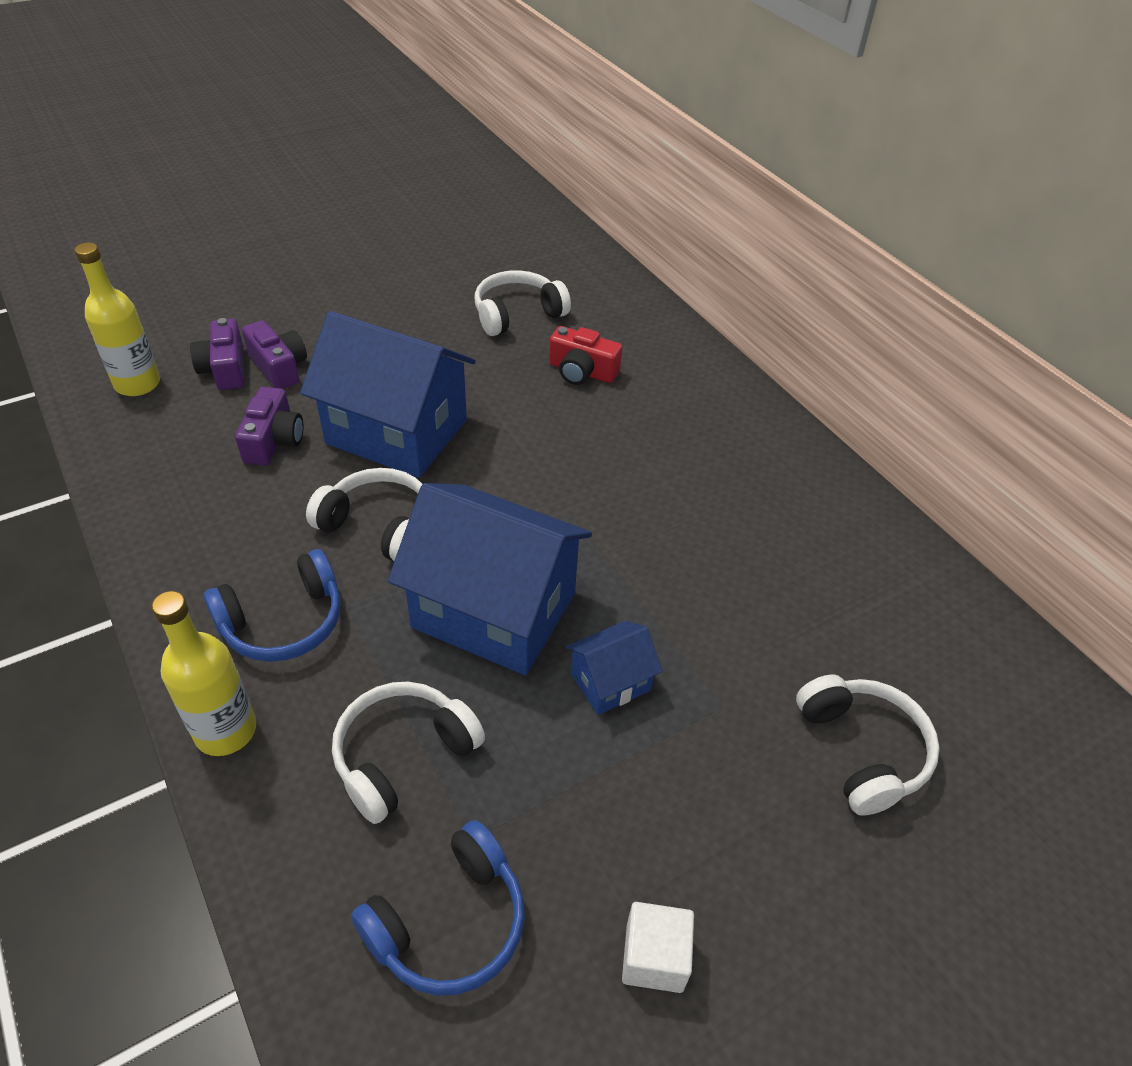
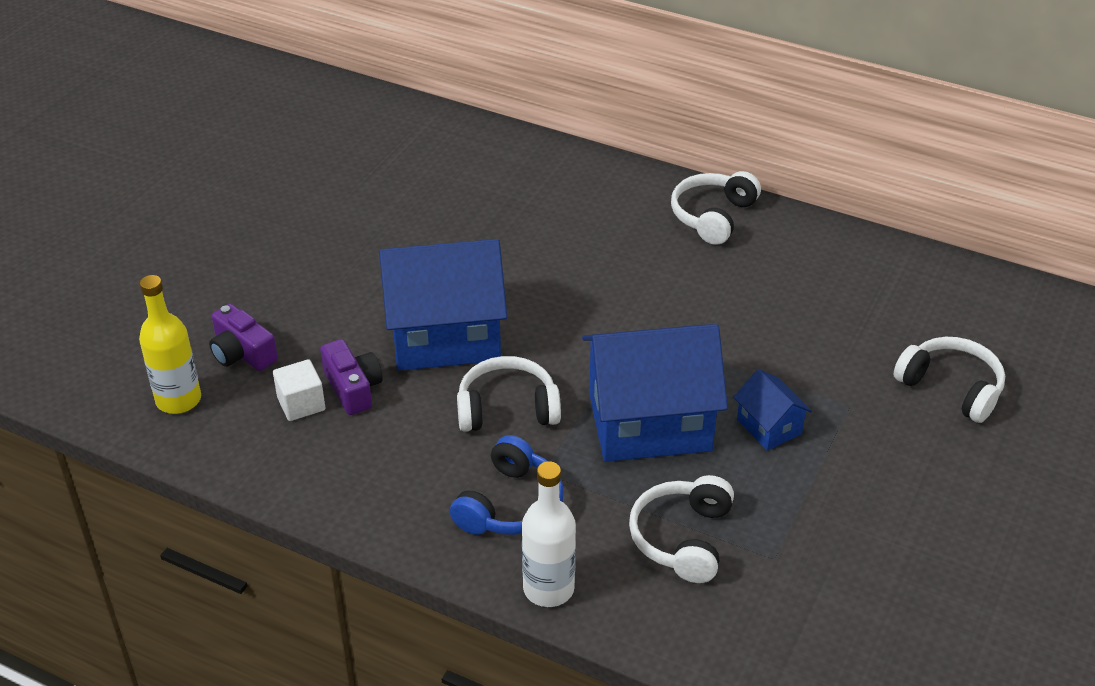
camera: 30 degrees left, 5 degrees down
yellow bottle [152,591,256,756] -> white bottle [522,461,576,607]
purple camera [242,320,307,389] -> none
blue headphones [351,820,525,996] -> none
white headphones [474,270,571,336] -> white headphones moved to [671,171,761,245]
red camera [549,326,623,385] -> none
blue house [566,621,663,715] -> blue house turned 60 degrees counterclockwise [733,369,812,451]
white cube [622,902,694,993] -> white cube moved to [273,359,325,421]

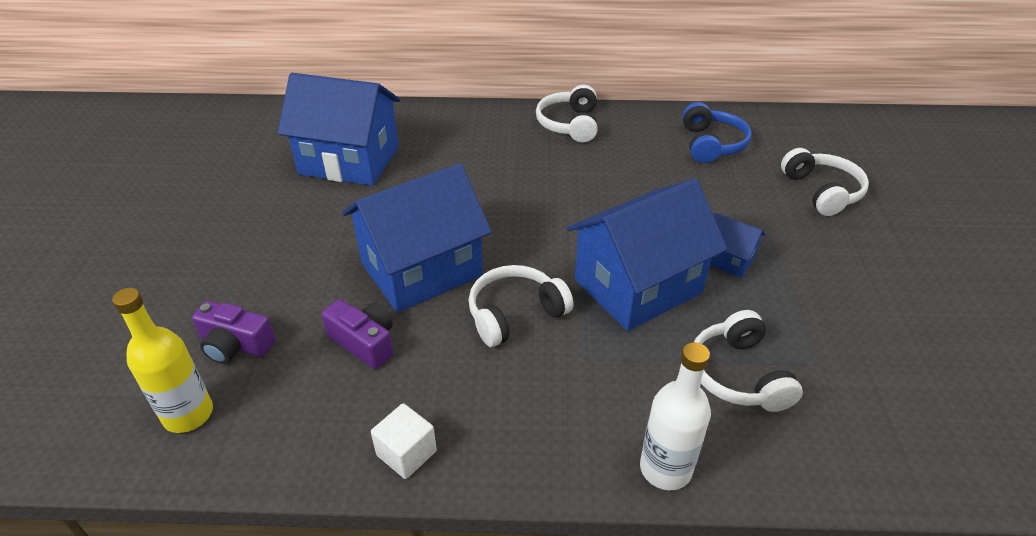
camera: 25 degrees left, 0 degrees up
white cube [273,359,325,421] -> white cube moved to [371,403,437,479]
blue headphones [450,435,564,535] -> blue headphones moved to [682,102,752,163]
white headphones [894,337,1005,423] -> white headphones turned 60 degrees clockwise [781,148,869,216]
none -> blue house [277,73,400,186]

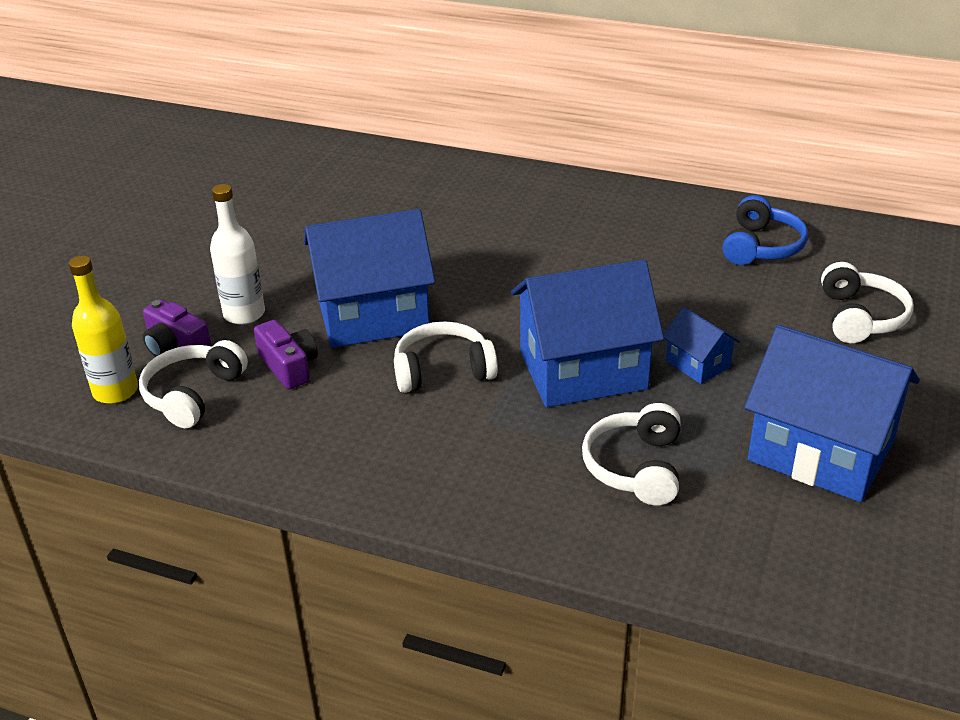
camera: 20 degrees right, 5 degrees down
blue house [277,73,400,186] -> blue house moved to [744,325,920,502]
white cube [371,403,437,479] -> none
white headphones [536,85,598,143] -> white headphones moved to [139,340,248,428]
white bottle [640,342,711,490] -> white bottle moved to [210,184,265,325]

